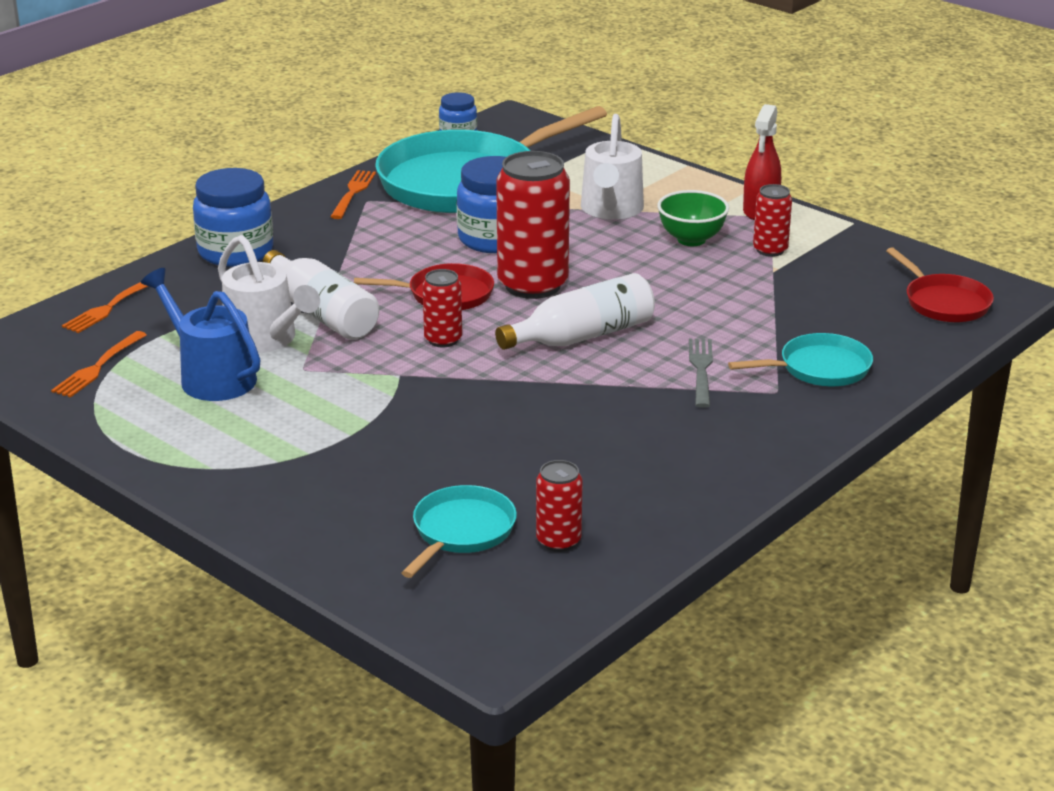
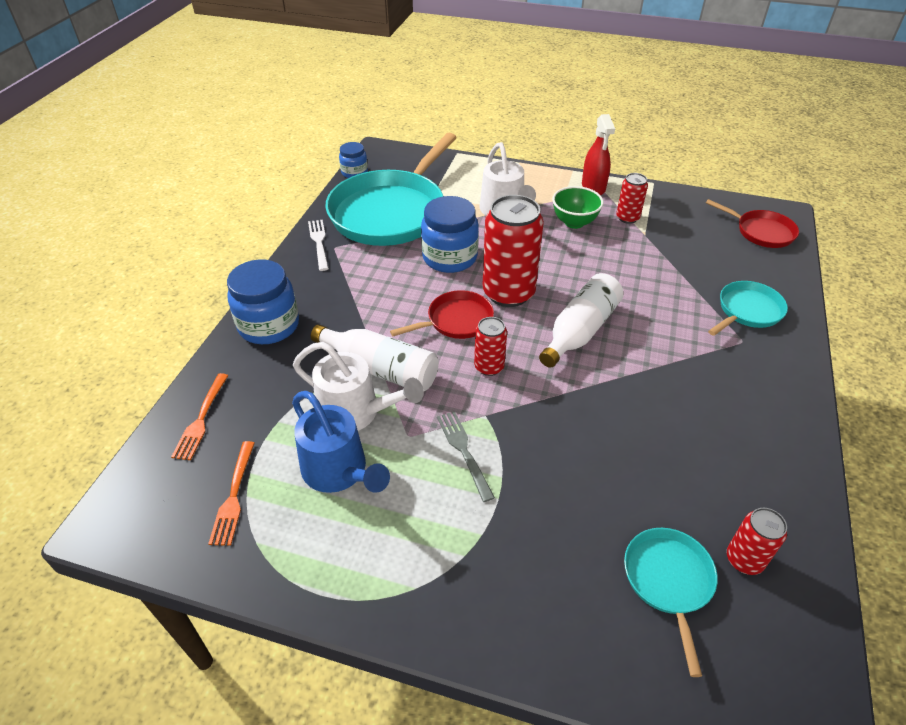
camera: 25 degrees left, 15 degrees up
blue watering can [141,268,260,401] -> blue watering can turned 150 degrees counterclockwise [292,391,390,493]
orange fork [330,170,376,219] -> white fork [308,220,329,271]
grey fork [689,339,713,408] -> grey fork moved to [437,411,495,502]

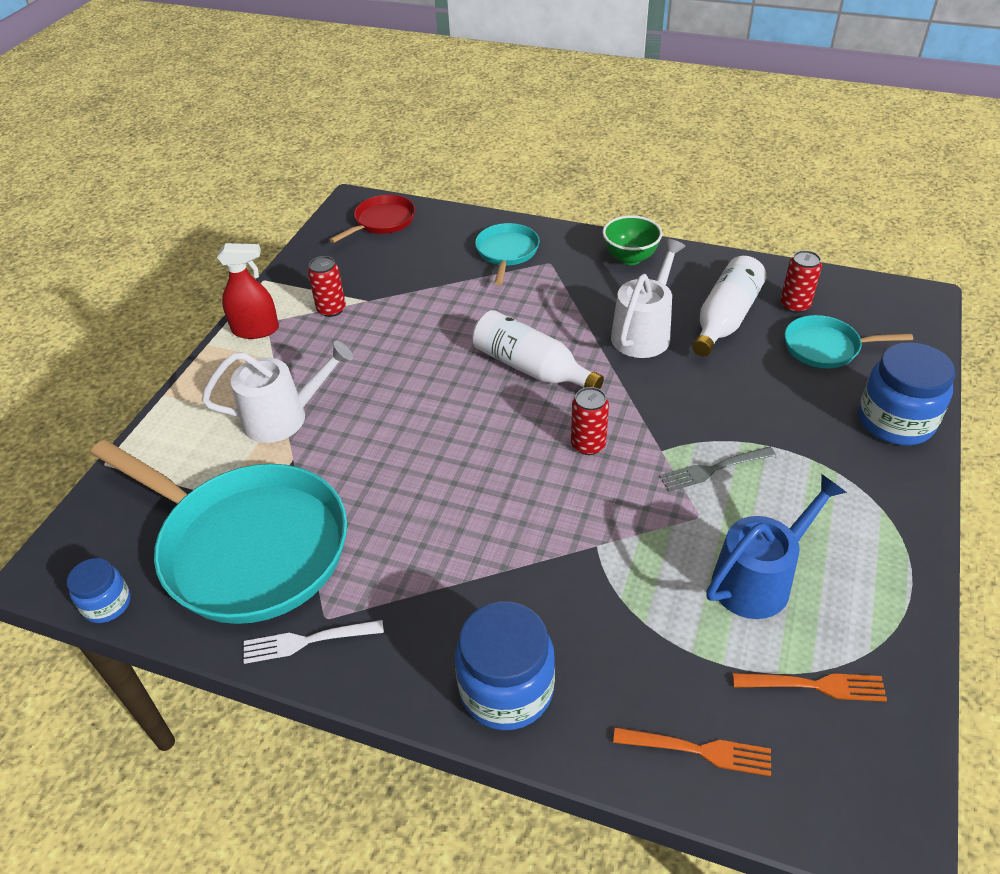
camera: 85 degrees left, 0 degrees up
white watering can [293,342,424,431] -> white watering can moved to [611,239,685,358]
white bottle [311,324,439,391] -> white bottle moved to [692,256,766,357]
red pan [390,290,494,339] -> none
blue jar [421,196,479,273] -> blue jar moved to [859,342,956,445]
red can [482,195,544,307] -> none
green bowl [552,186,604,229] -> green bowl moved to [602,215,662,265]
turquoise pan [708,281,788,336] -> turquoise pan turned 45 degrees clockwise [475,223,539,285]

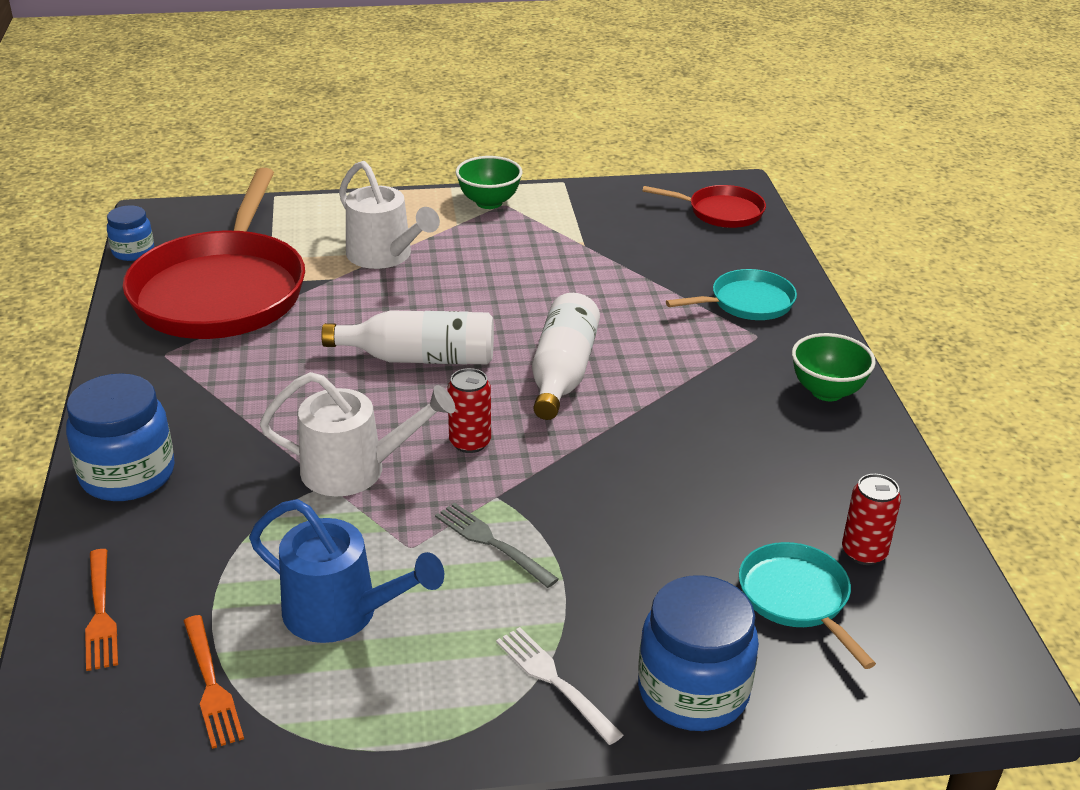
camera: 60 degrees right, 10 degrees down
turquoise pan [91,440,347,624] -> red pan [123,168,305,339]
red spray bottle [217,243,279,339] -> green bowl [456,156,522,209]
white fork [244,620,384,664] -> white fork moved to [496,627,623,745]
red can [308,256,346,317] -> none
white watering can [611,239,685,358] -> white watering can moved to [260,372,455,496]
white bottle [692,256,766,357] -> white bottle moved to [321,310,494,365]

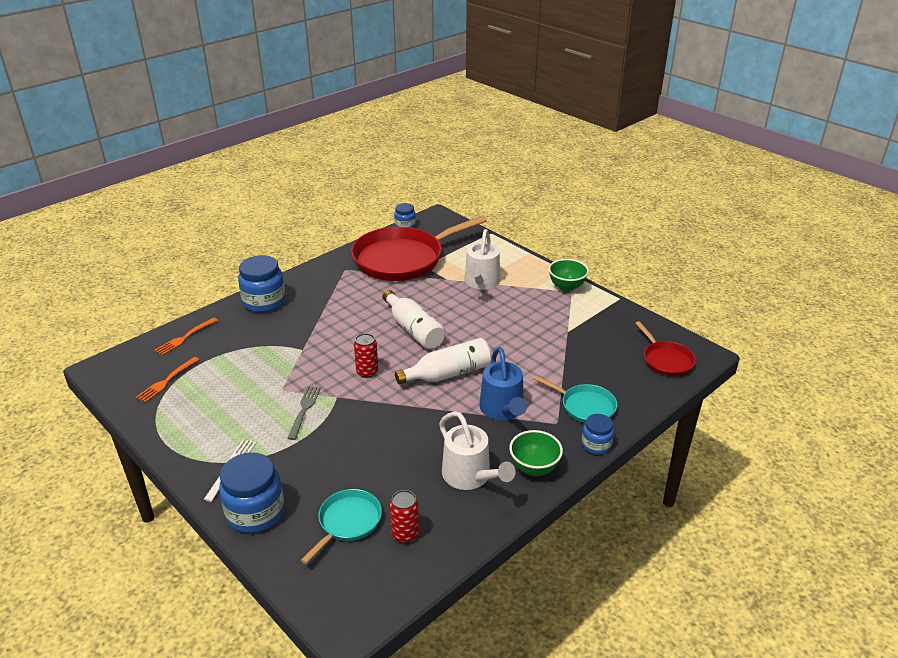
camera: 55 degrees right, 0 degrees up
blue watering can [249,499,444,643] -> blue watering can moved to [479,347,527,420]
white watering can [260,372,455,496] -> white watering can moved to [439,411,516,490]
none -> blue jar [582,414,614,454]

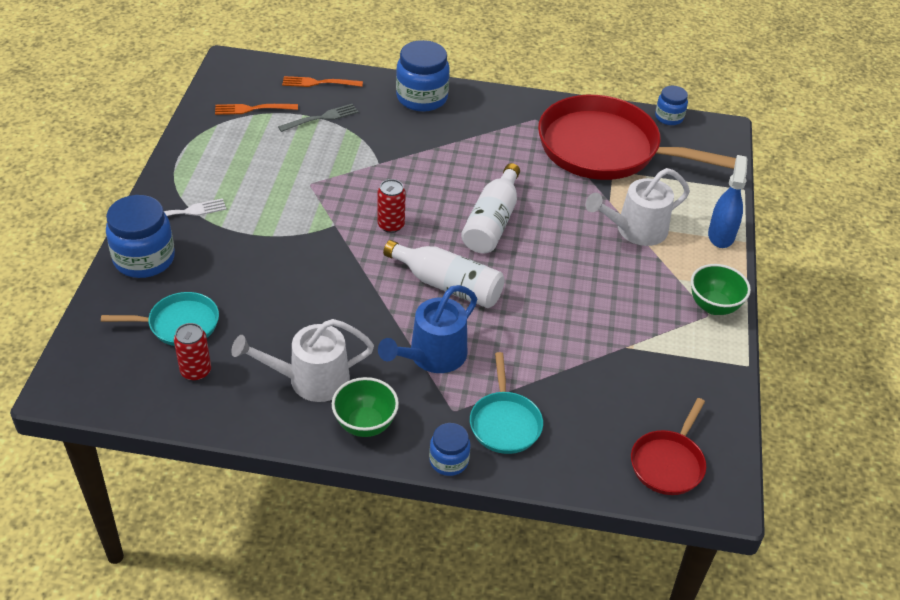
camera: 50 degrees right, 10 degrees up
grey fork [287,386,321,440] -> grey fork moved to [278,104,358,132]
white watering can [439,411,516,490] -> white watering can turned 60 degrees clockwise [231,319,374,402]
none -> blue spray bottle [708,155,747,248]

